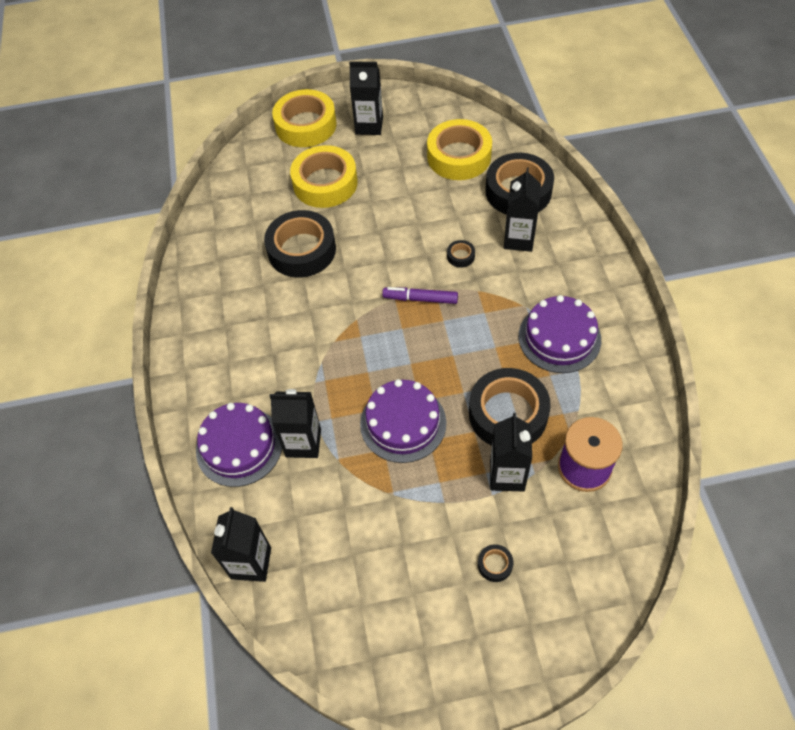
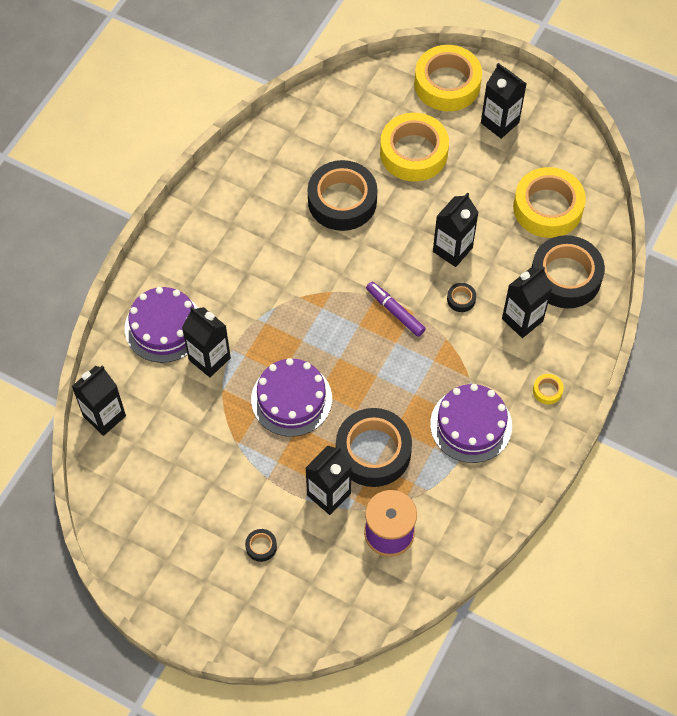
camera: 35 degrees right, 5 degrees up
none -> black carton [433,192,479,267]
none -> yellow tape [533,374,564,404]

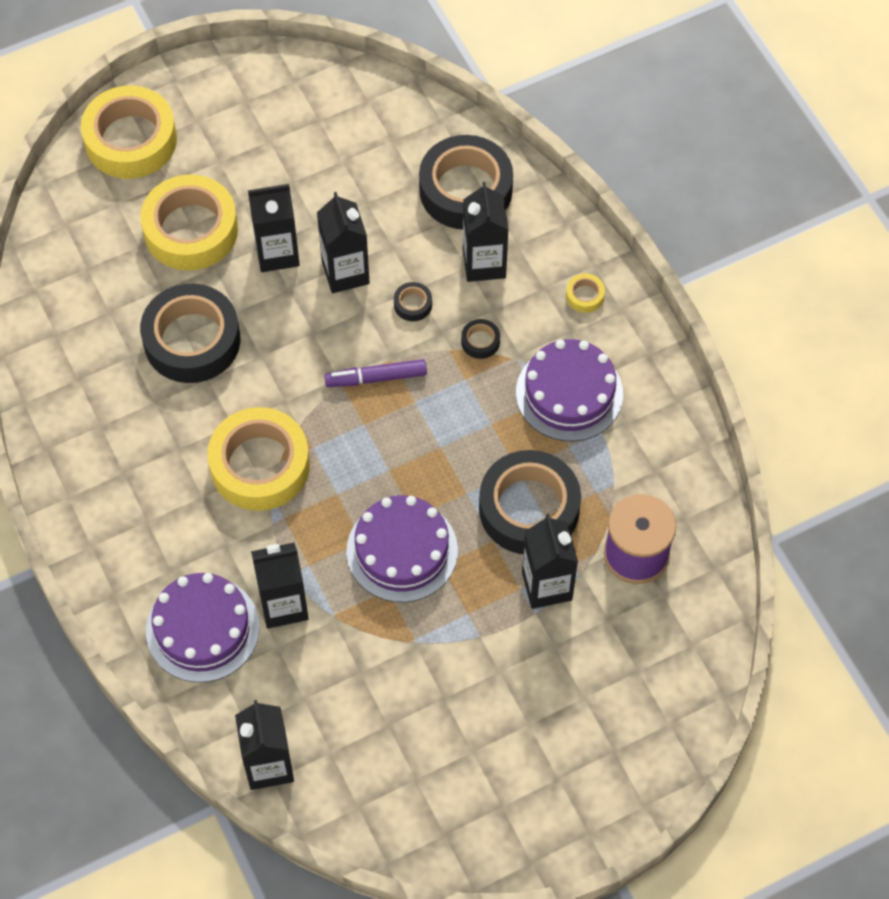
camera: 55 degrees left, 0 degrees up
black tape [245,529,277,562] -> black tape moved to [461,319,500,359]
black carton [481,63,527,139] -> black carton moved to [248,184,300,272]
yellow tape [513,167,586,238] -> yellow tape moved to [207,407,310,511]

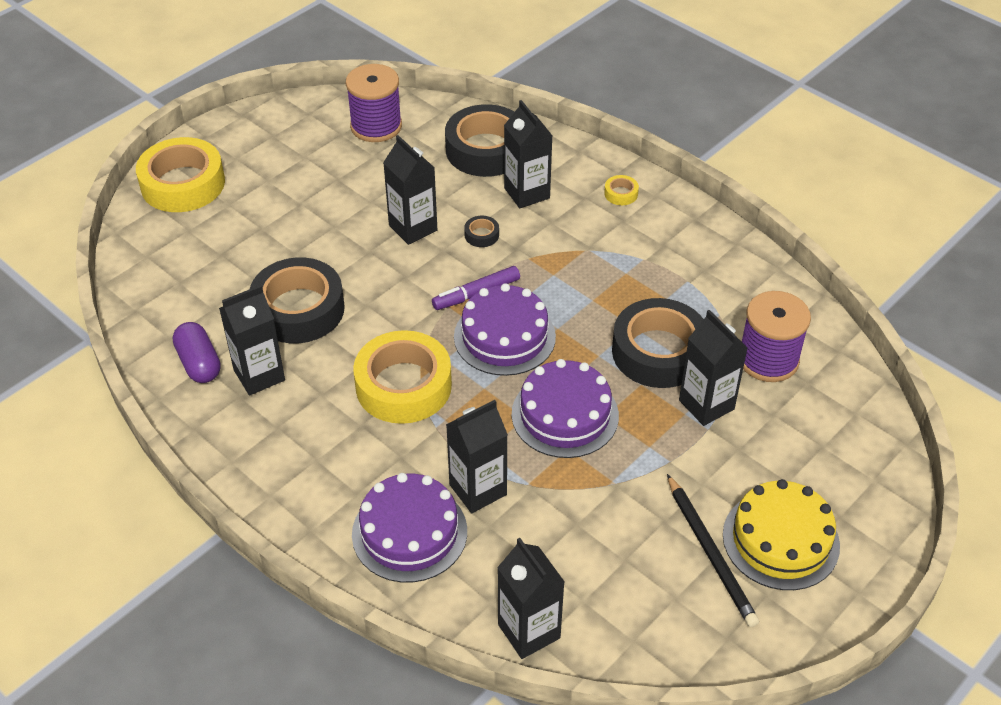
camera: 20 degrees left, 15 degrees down
yellow tape [140,174,238,271] -> none
black carton [248,184,300,272] -> black carton moved to [219,285,285,395]
black tape [461,319,500,359] -> none
purple cake [516,339,623,441] -> purple cake moved to [454,283,556,376]
none -> purple capsule [173,322,221,383]
none -> purple spool [346,64,402,142]
none -> black pencil [667,474,759,627]
none -> yellow cake [723,479,840,590]

